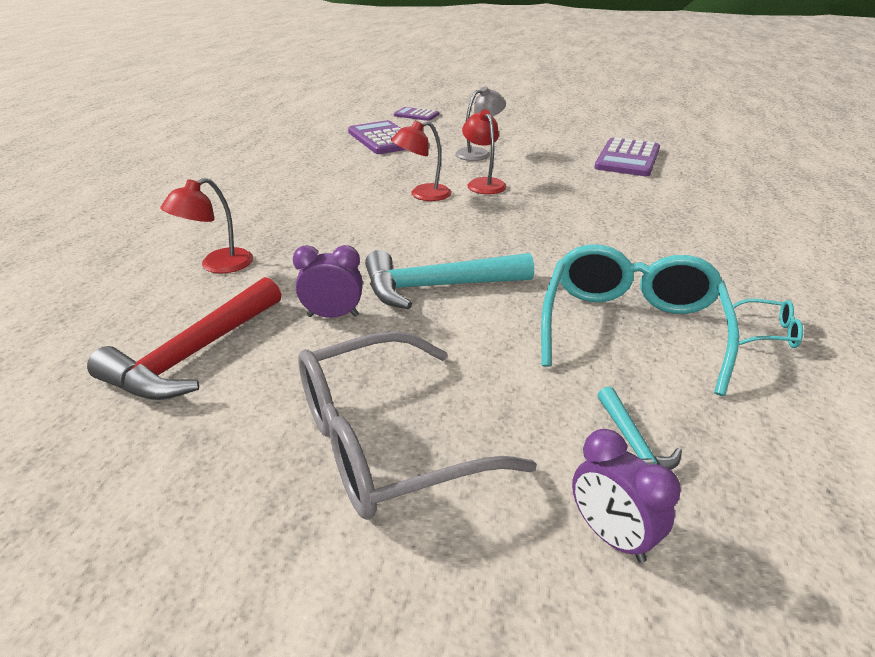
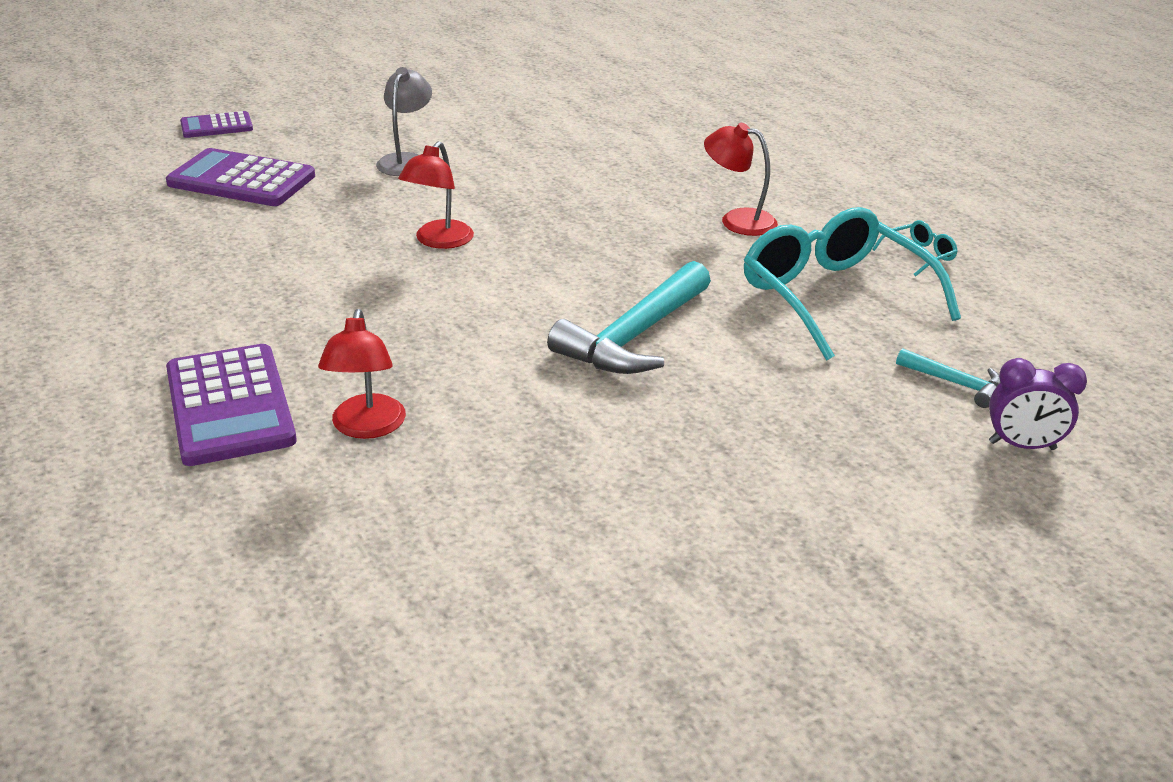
camera: 45 degrees left, 0 degrees up
red hammer [87,277,281,400] -> none
purple clock [293,245,363,318] -> none
grey glasses [298,331,537,520] -> none
red lamp [462,109,507,194] -> red lamp moved to [704,123,778,236]
purple calculator [594,138,660,176] -> purple calculator moved to [166,344,297,466]

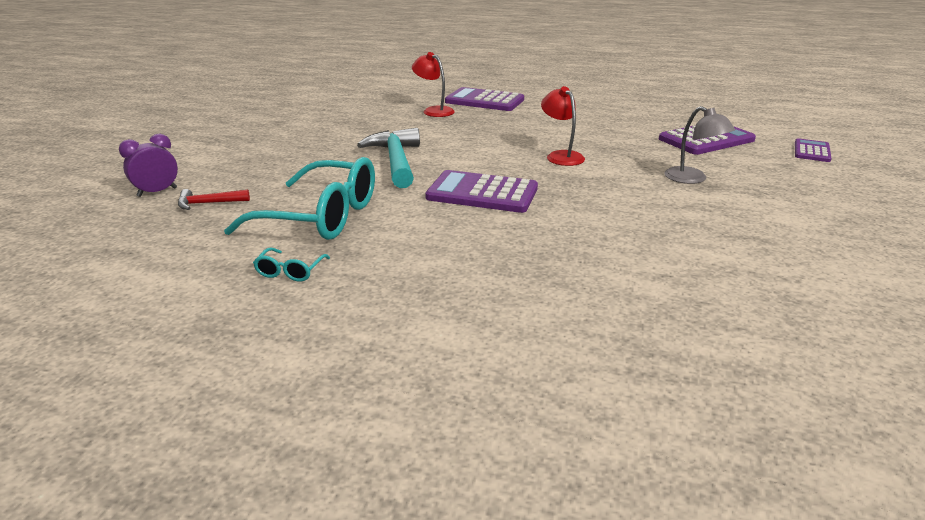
camera: 135 degrees right, 5 degrees down
red lamp [704,123,778,236] -> none
turquoise hammer [896,348,1001,408] -> red hammer [178,189,250,210]
none -> purple calculator [425,170,538,213]

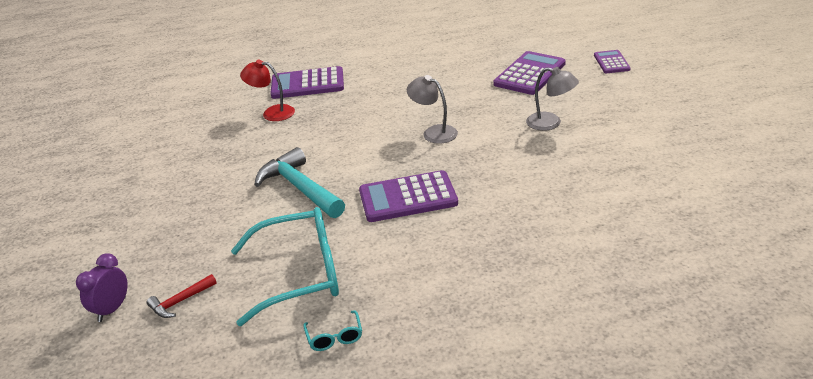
camera: 25 degrees left, 5 degrees up
red lamp [541,86,585,166] -> grey lamp [407,75,458,144]

